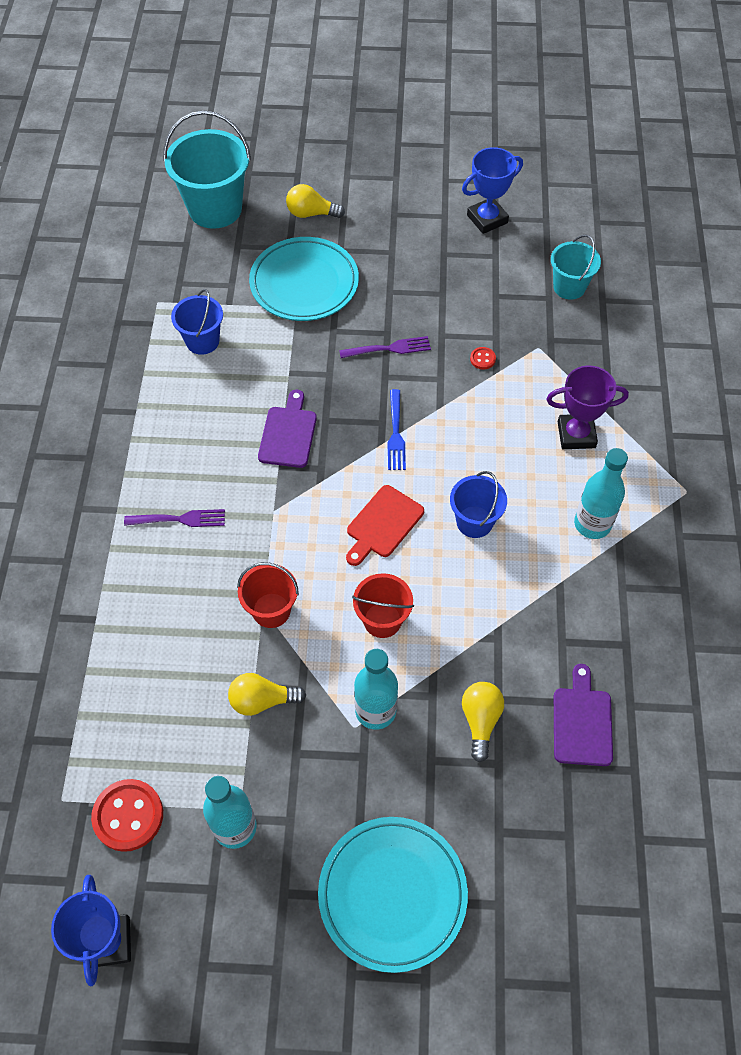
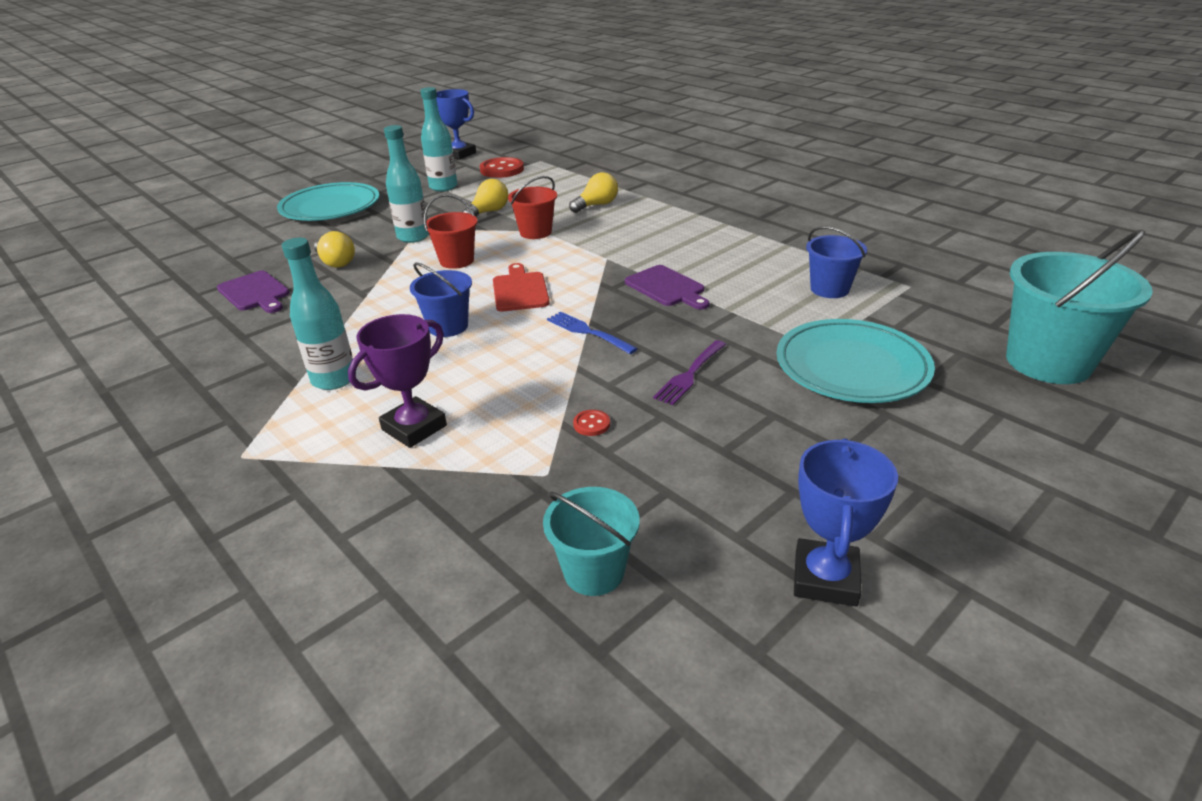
camera: 135 degrees right, 25 degrees down
purple fork [124,509,225,527] -> none
yellow light bulb [286,184,345,218] -> yellow light bulb moved to [569,172,618,213]

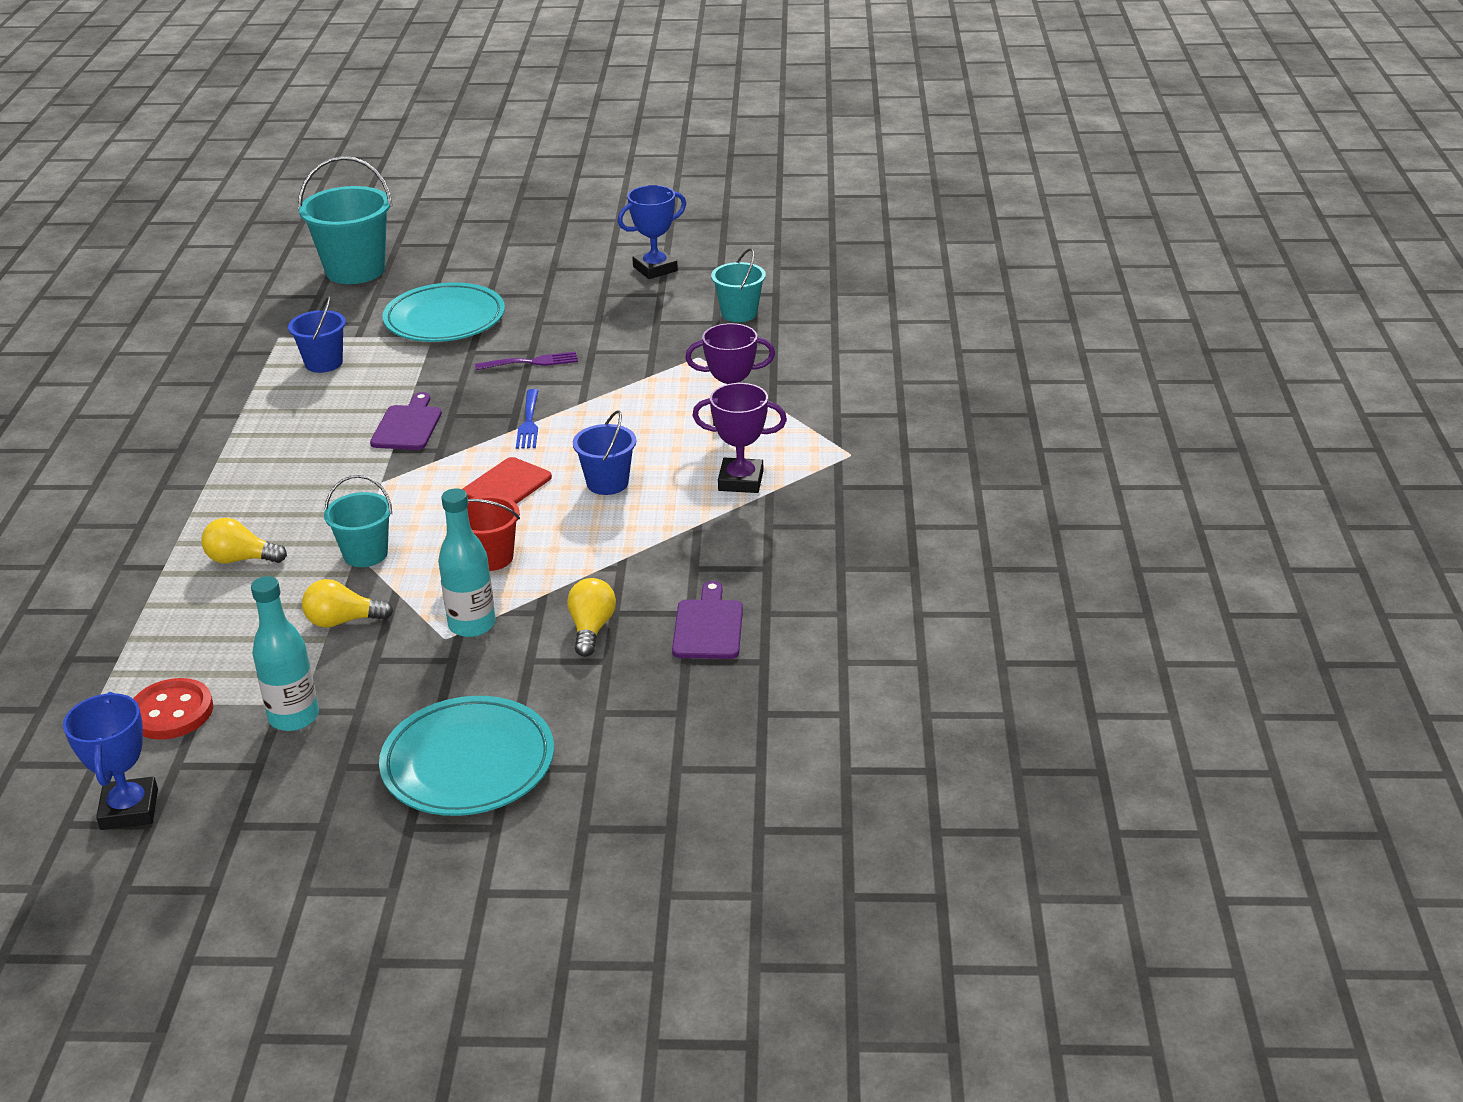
camera: 135 degrees left, 0 degrees up
turquoise bottle [282,238,353,390] -> purple trophy [692,383,787,493]
red bucket [508,176,557,239] -> turquoise bucket [324,475,392,567]
red button [573,410,610,436] -> none

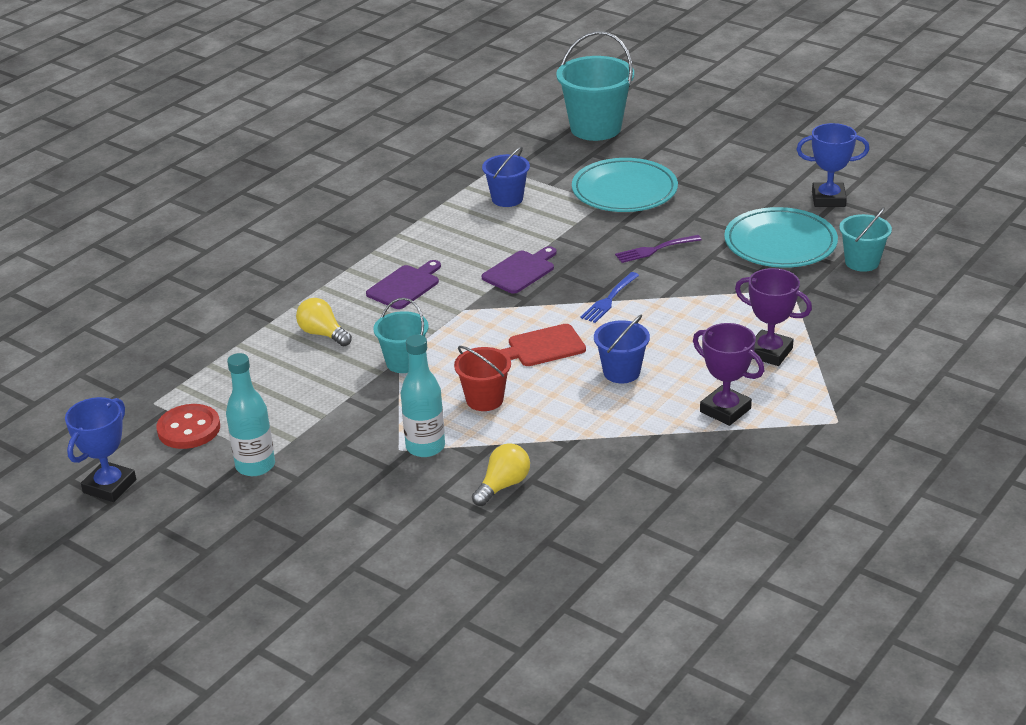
camera: 35 degrees right, 0 degrees up
yellow light bulb [302,579,393,628] -> none
turquoise plate [379,696,554,816] -> turquoise plate moved to [724,207,838,268]
purple fork [475,352,578,370] -> purple fork turned 135 degrees clockwise [615,235,702,263]
purple cutting board [672,581,743,659] -> purple cutting board moved to [366,260,441,309]

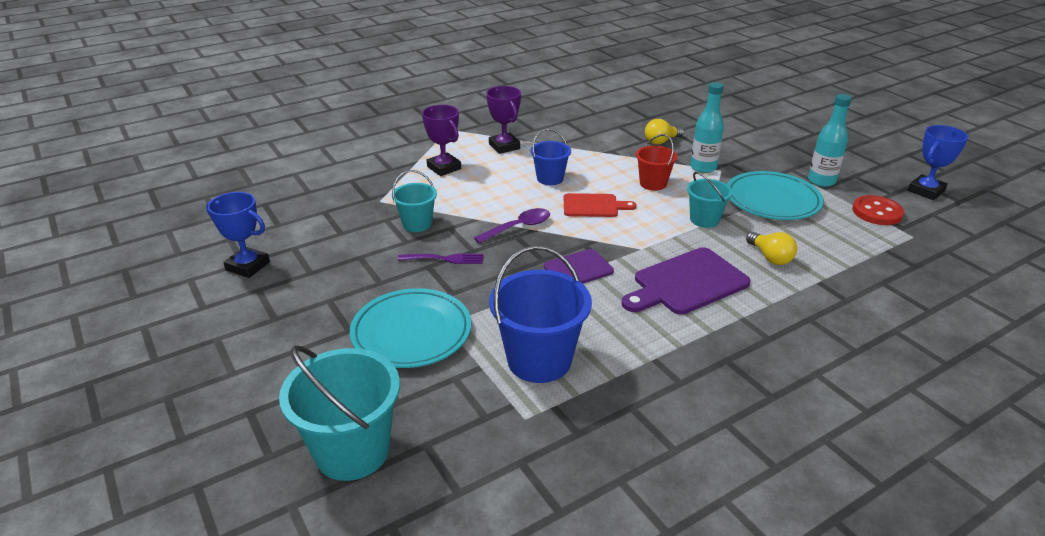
camera: 160 degrees left, 0 degrees up
purple cutting board [366,260,441,309] -> purple cutting board [622,247,751,315], size x1.59
blue bucket [482,146,530,207] -> blue bucket [489,246,592,383], size x1.73
blue fork [580,272,639,323] -> purple spoon [474,208,550,244]
turquoise plate [724,207,838,268] -> turquoise plate moved to [727,171,824,220]
turquoise bucket [839,207,892,272] -> turquoise bucket moved to [392,170,437,232]

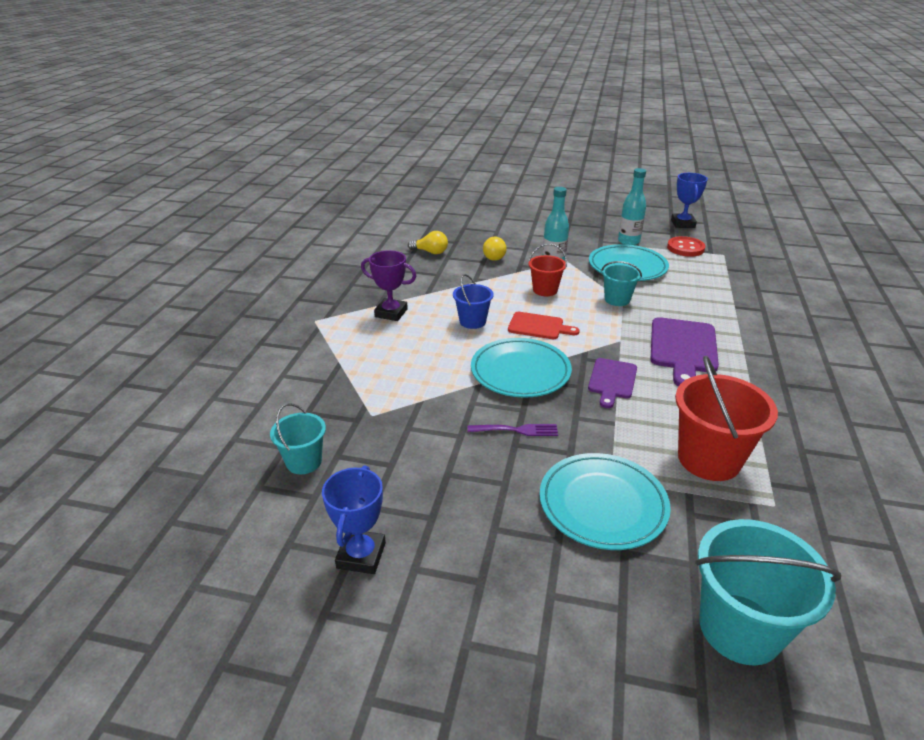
camera: 45 degrees left, 0 degrees up
blue trophy [206,192,270,278] -> blue trophy turned 60 degrees counterclockwise [322,465,386,574]
turquoise bucket [392,170,437,232] -> turquoise bucket moved to [270,403,326,474]
purple fork [398,254,483,264] -> purple fork turned 45 degrees clockwise [468,424,558,436]
purple trophy [422,105,461,176] -> none
purple spoon [474,208,550,244] -> turquoise plate [471,338,572,398]
blue bucket [489,246,592,383] -> red bucket [675,356,778,481]
red cutting board [564,193,637,217] -> red cutting board turned 60 degrees clockwise [508,312,580,339]
yellow light bulb [746,232,797,265] -> yellow light bulb moved to [408,231,448,254]

